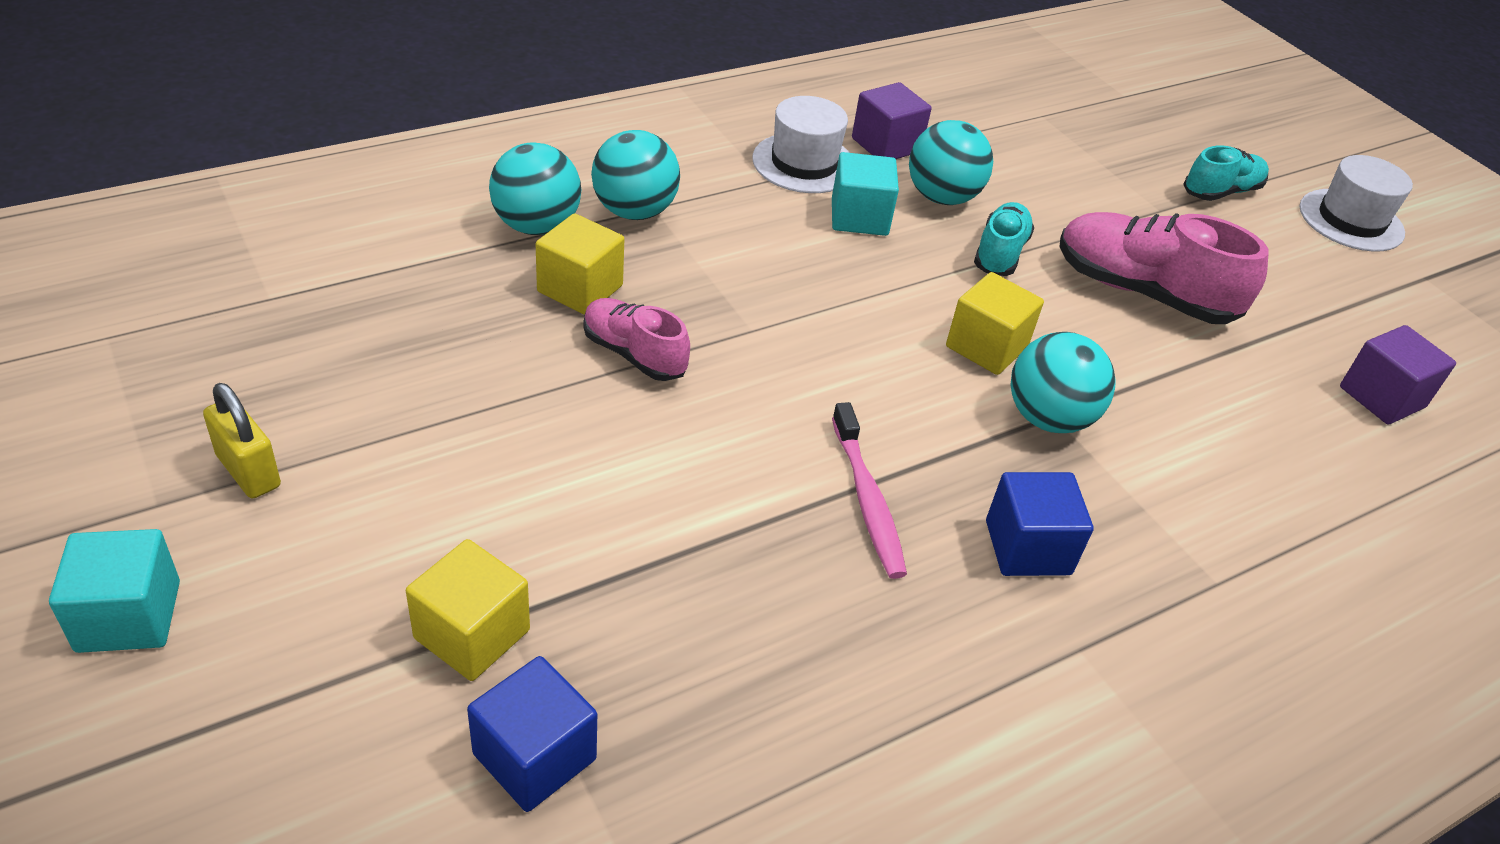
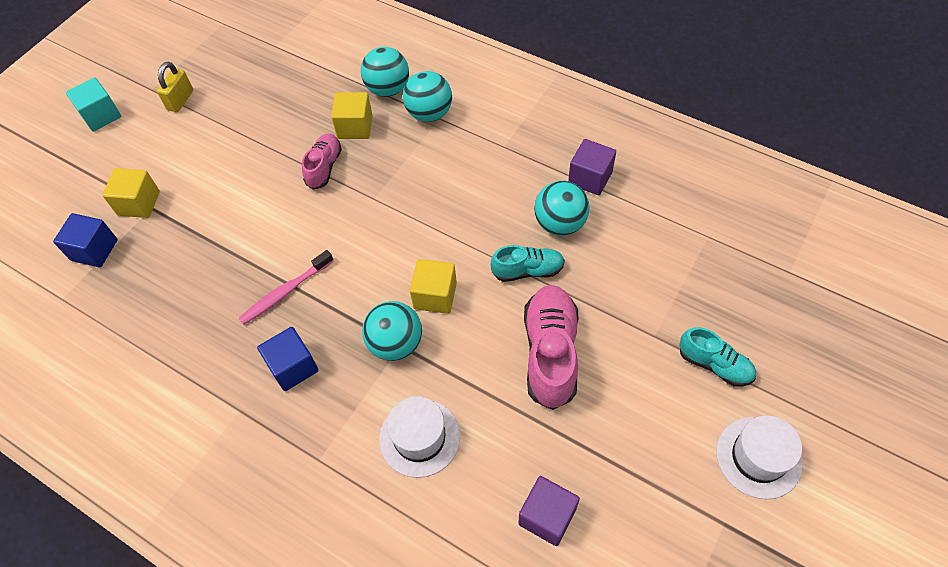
camera: 70 degrees right, 15 degrees up
white hat [752,96,850,193] -> white hat moved to [379,396,460,478]
turquoise cube [832,152,899,236] -> none

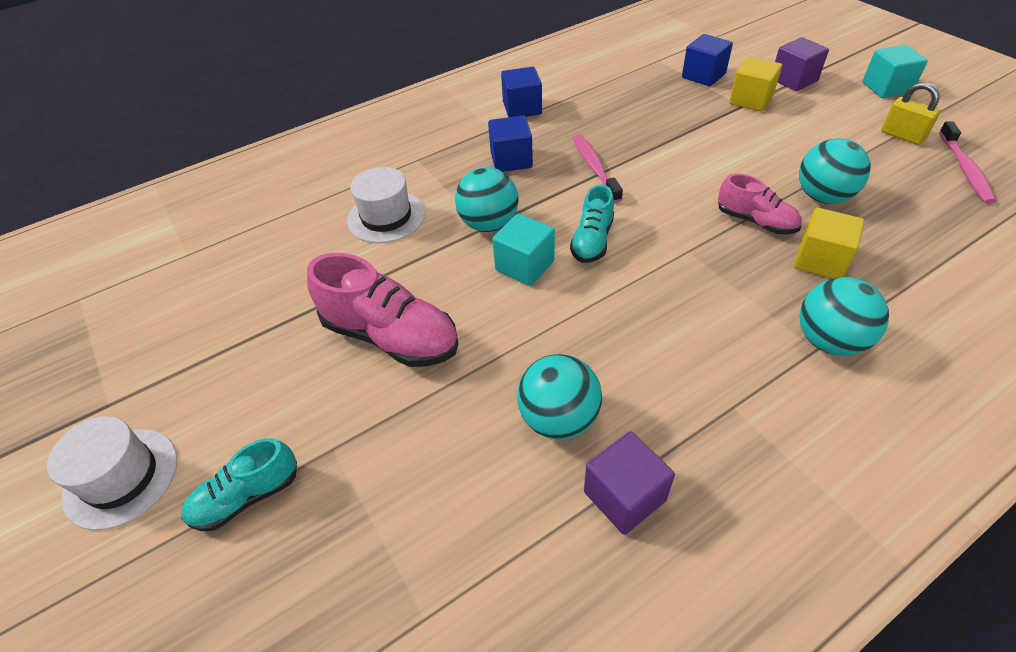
camera: 115 degrees right, 10 degrees down
turquoise ball [361,47,409,97] -> turquoise ball moved to [799,138,870,204]
yellow cube [410,259,457,314] -> turquoise cube [492,214,555,286]
turquoise shoe [491,245,565,282] -> turquoise shoe moved to [570,185,614,263]
purple cube [518,476,580,546] -> purple cube moved to [775,37,829,91]
none -> blue cube [501,67,542,117]
none -> pink toothbrush [939,121,996,204]

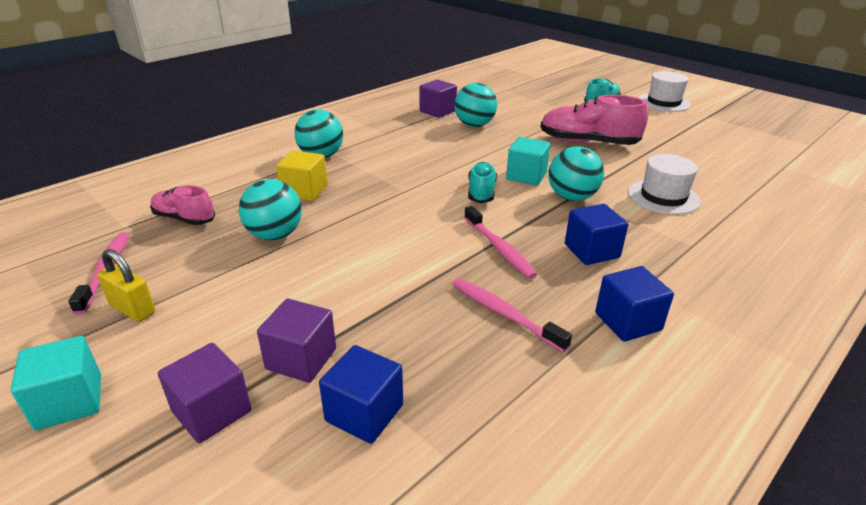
camera: 165 degrees right, 15 degrees down
pink shoe [718,174,802,235] -> pink shoe moved to [150,185,215,225]
yellow cube [729,57,782,112] -> purple cube [257,299,336,383]
none -> pink toothbrush [452,278,572,352]

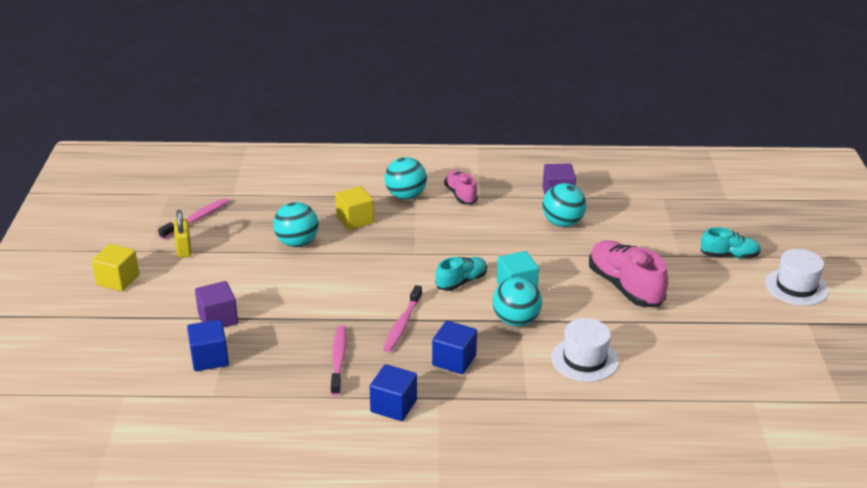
camera: 45 degrees right, 0 degrees up
turquoise cube [11,336,101,430] -> yellow cube [92,244,139,291]
pink shoe [150,185,215,225] -> pink shoe moved to [444,170,478,204]
purple cube [158,343,252,443] -> none

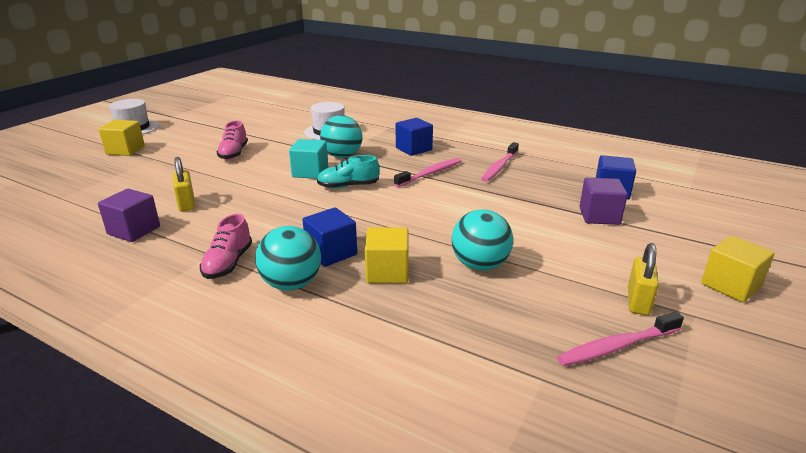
camera: 150 degrees left, 5 degrees down
blue cube [370,364,417,421] -> blue cube moved to [303,208,357,267]
turquoise ball [542,183,586,227] -> yellow padlock [173,157,195,212]
pink shoe [589,240,668,307] -> pink shoe [216,121,248,160], size x0.60
turquoise shoe [700,227,761,258] -> yellow cube [99,120,145,156]

